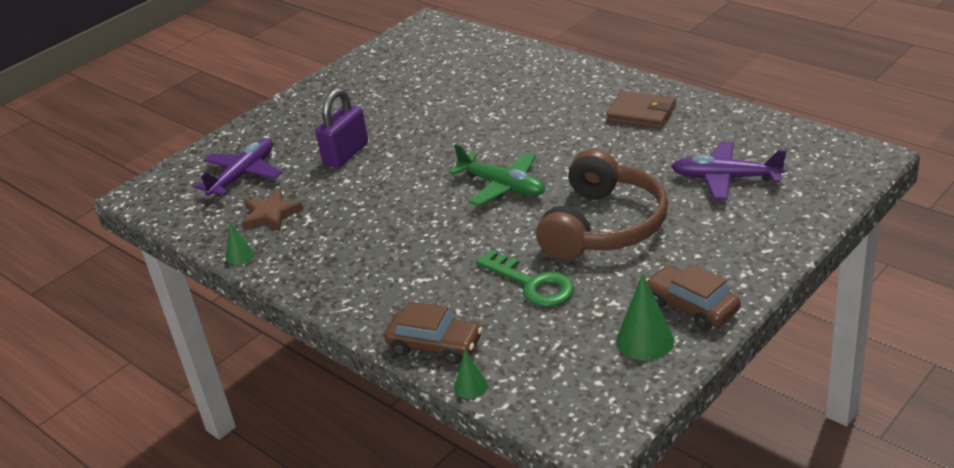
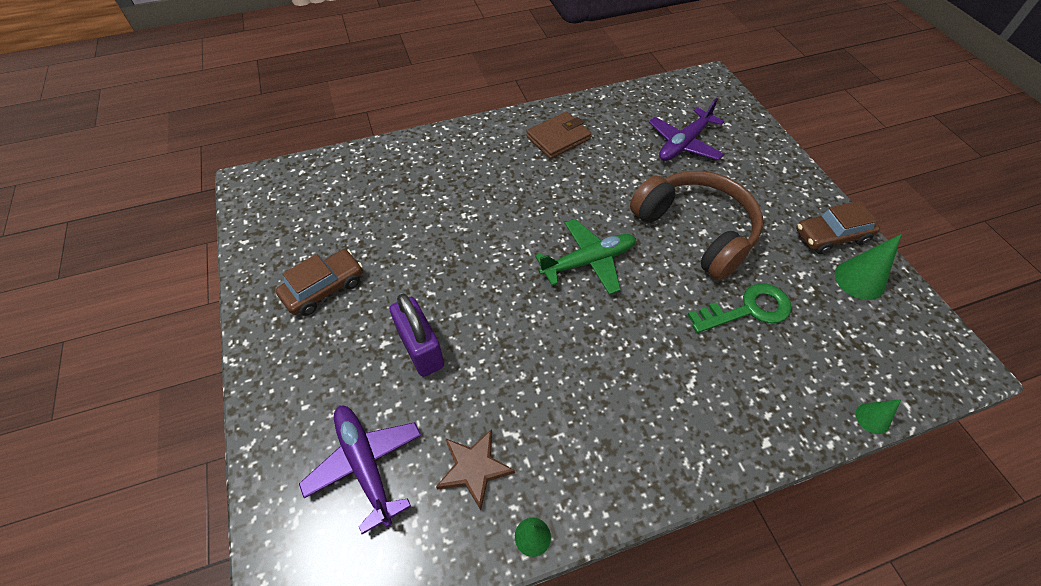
camera: 65 degrees left, 20 degrees up
brown car [384,301,483,364] -> brown car moved to [276,249,363,316]

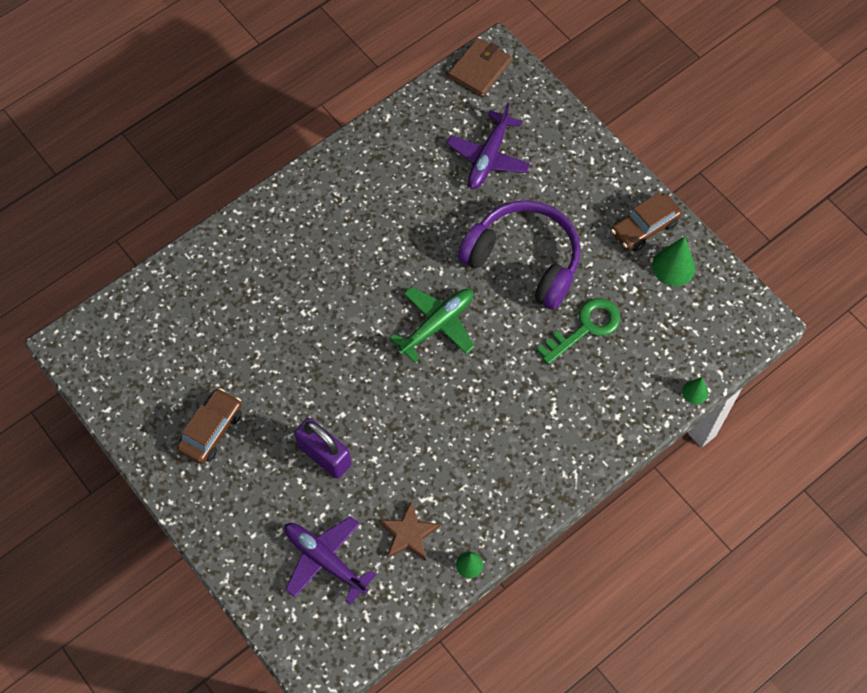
camera: 20 degrees left, 10 degrees up
brown wallet [526,112,591,159] -> brown wallet moved to [448,38,512,97]
brown headphones [630,171,763,280] -> purple headphones [458,200,580,310]

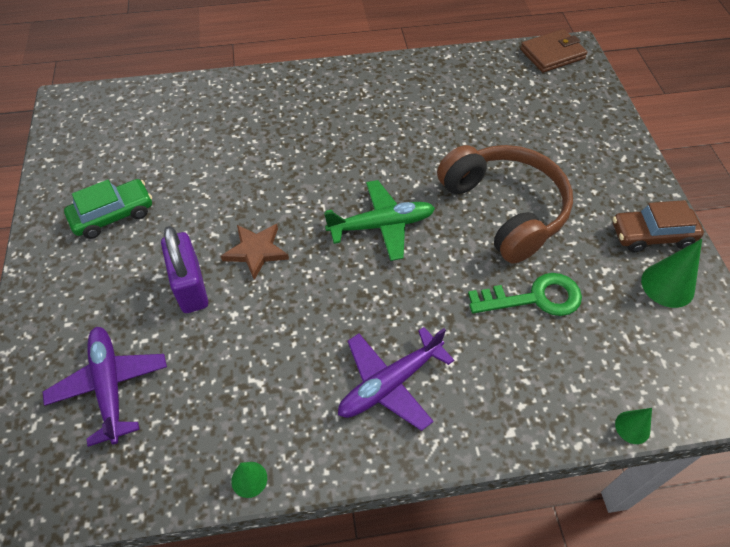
camera: 30 degrees right, 10 degrees down
brown car [177,388,242,464] -> green car [64,179,152,239]
brown star [379,501,441,561] -> brown star moved to [221,224,289,280]
purple plane [447,103,531,189] -> purple plane moved to [338,327,454,431]
purple headphones [458,200,580,310] -> brown headphones [437,145,573,264]

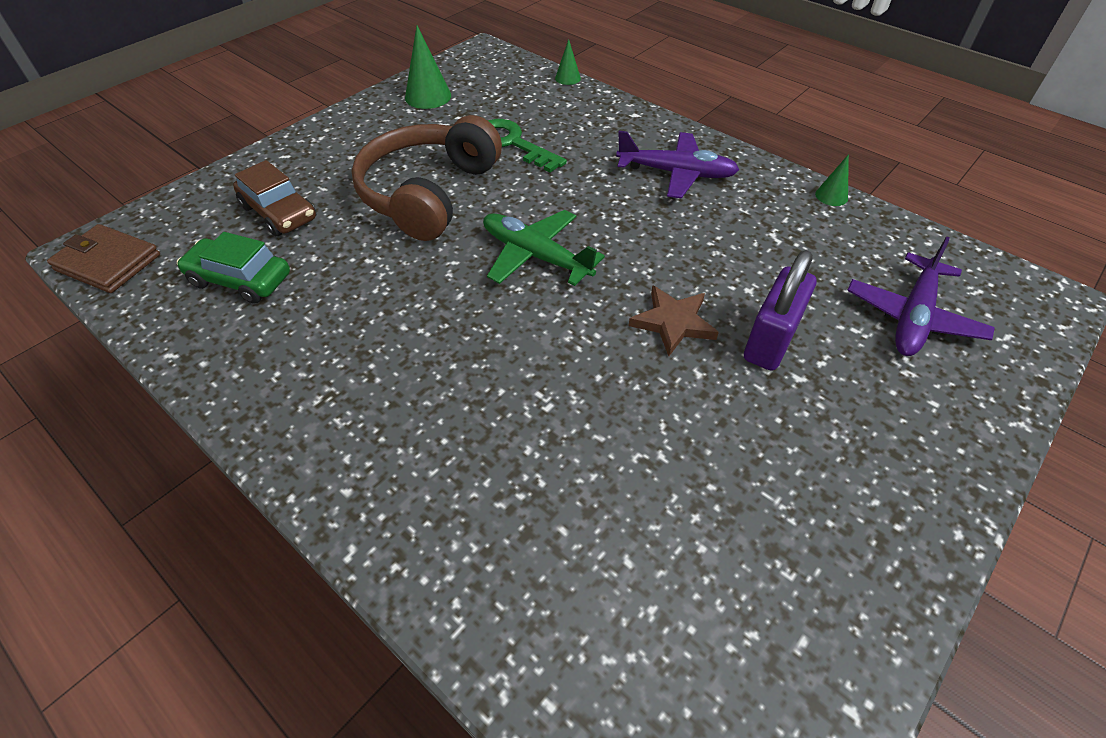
camera: 130 degrees left, 5 degrees down
green car [64,179,152,239] -> green car moved to [177,232,290,304]
brown car [613,200,704,252] -> brown car moved to [233,160,316,236]

